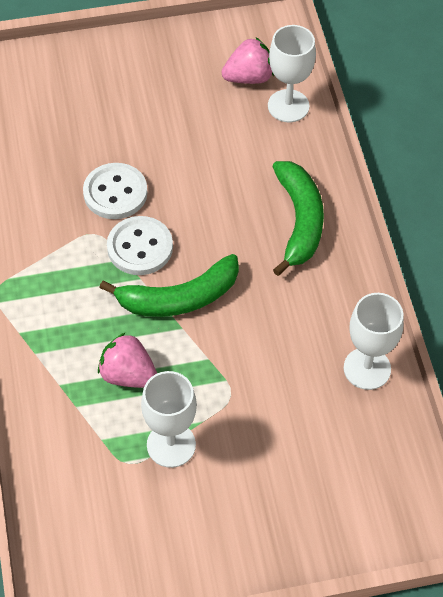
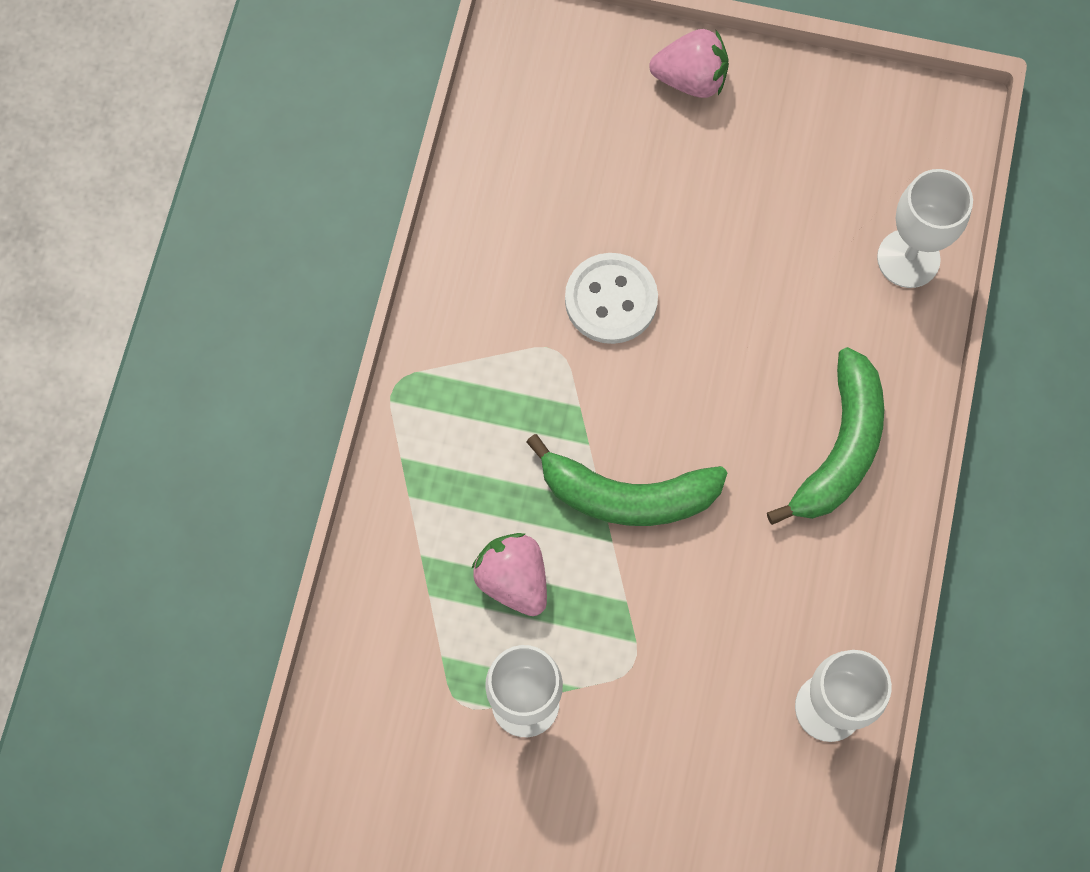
camera: 25 degrees right, 15 degrees up
white button [107,216,173,275] -> none
pink strawberry [222,38,274,84] -> pink strawberry moved to [649,29,729,98]

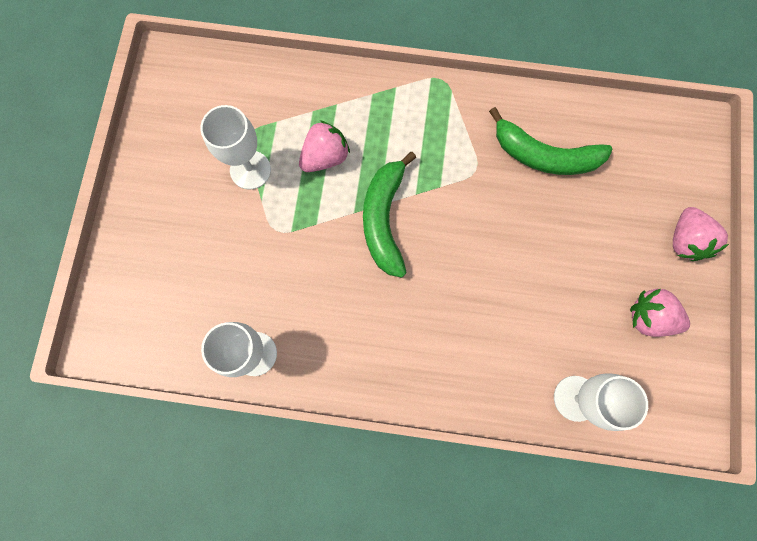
camera: 85 degrees right, 5 degrees up
white button [565,253,658,344] -> none
green banana [767,347,884,525] -> green banana moved to [489,107,612,175]
none -> pink strawberry [630,289,690,337]

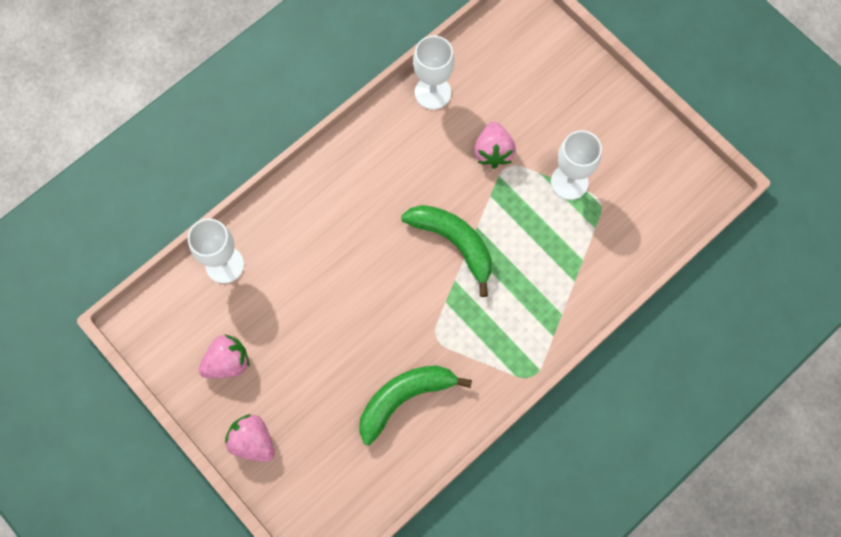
camera: 130 degrees right, 5 degrees down
pink strawberry [299,120,350,172] -> pink strawberry moved to [474,122,516,169]

